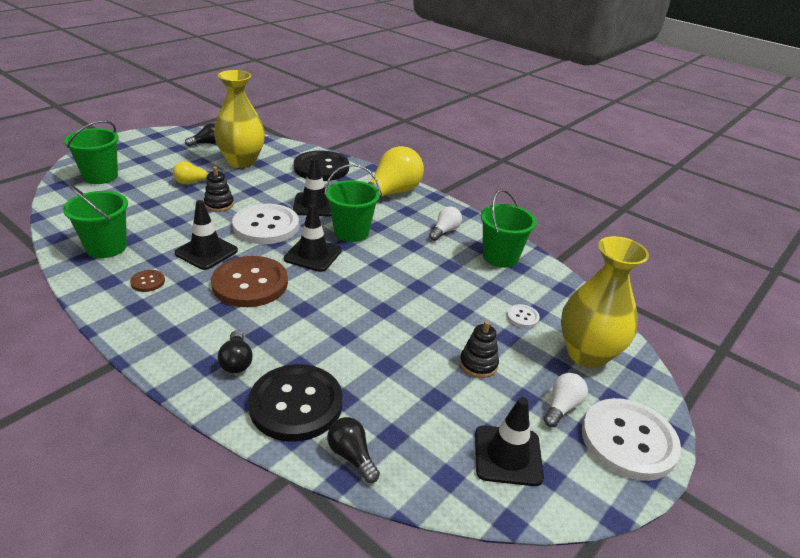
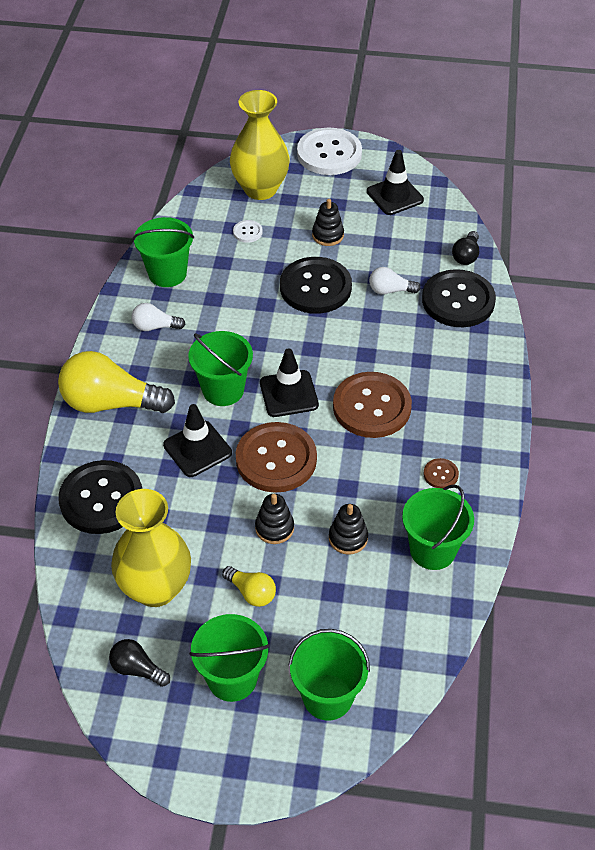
camera: 120 degrees left, 15 degrees up
black traffic cone [174,200,238,270] -> none
black light bulb [218,330,253,373] -> none
white button [232,204,299,244] -> brown button [236,422,317,493]
white light bulb [544,373,588,427] -> white light bulb moved to [369,267,421,295]
none -> green bucket [189,614,270,702]
none -> black button [280,257,352,314]
none -> black stacking toy [329,504,368,555]

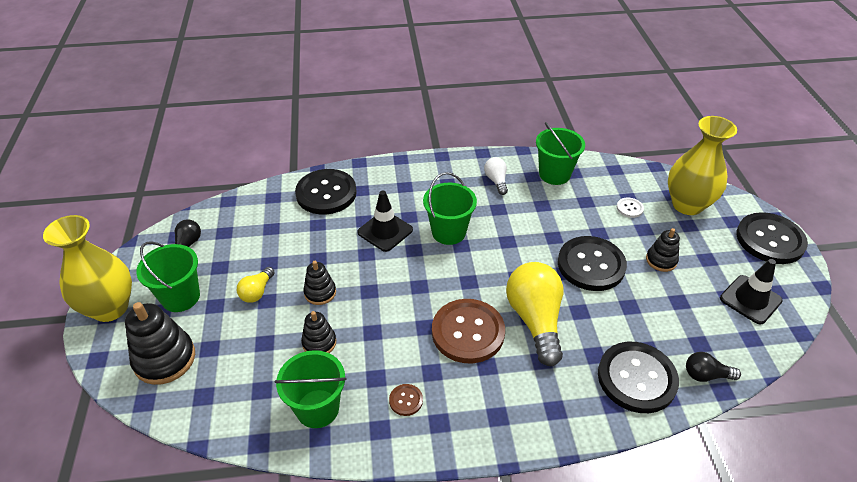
camera: 75 degrees right, 5 degrees down
yellow light bulb [58,351,175,413] -> yellow light bulb moved to [506,262,563,366]
yellow vase [111,489,191,607] -> yellow vase moved to [43,215,132,322]
brown button [236,422,317,493] -> none
black traffic cone [260,348,319,417] -> none
green bucket [288,629,370,720] -> black stacking toy [125,302,195,385]
white button [297,128,362,175] -> black button [736,212,808,264]
white light bulb [369,267,421,295] -> none

